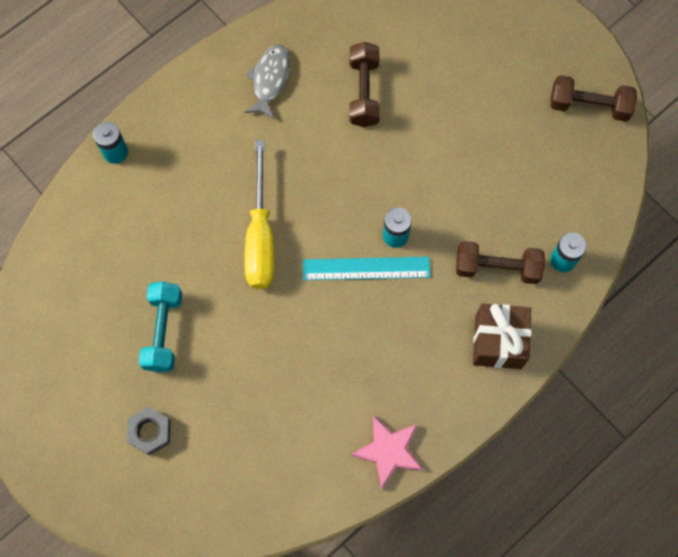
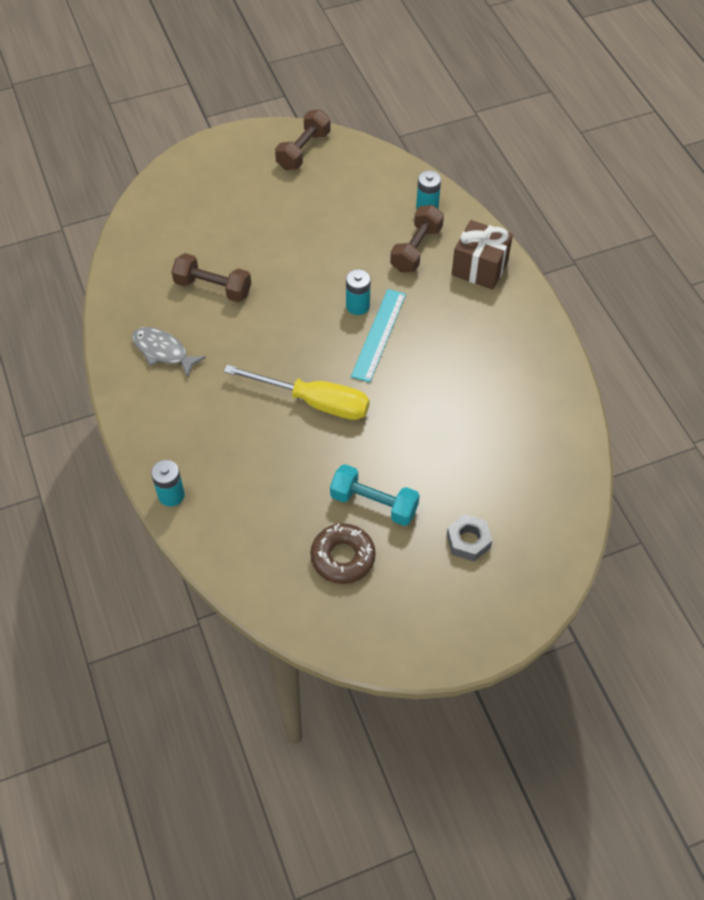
camera: 70 degrees left, 15 degrees down
pink star [351,415,423,490] -> none
none -> brown donut [310,523,376,584]

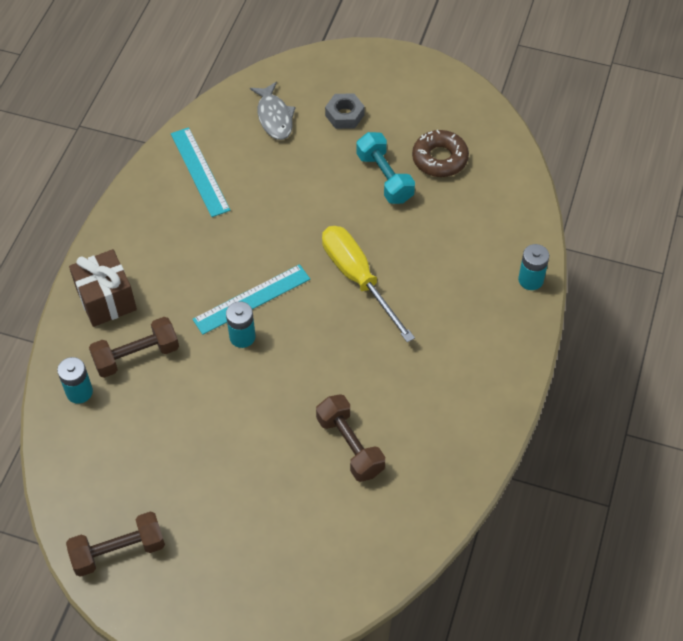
camera: 140 degrees left, 0 degrees up
grey fish [132,327,206,378] -> grey fish moved to [250,82,296,140]
none -> turquoise ruler [171,127,230,217]

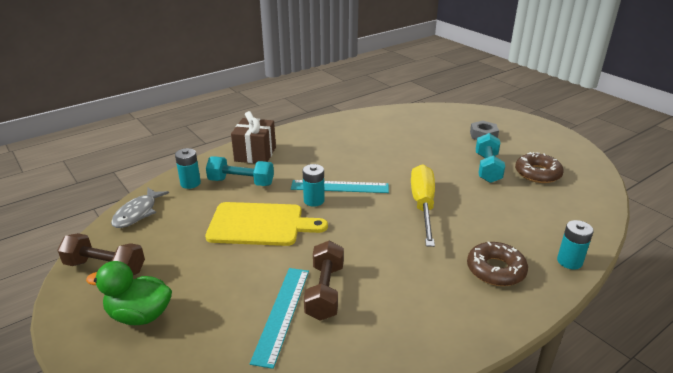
camera: 35 degrees right, 25 degrees down
brown dumbbell [89,317,179,378] -> turquoise dumbbell [206,156,274,186]
turquoise ruler [171,127,230,217] -> turquoise ruler moved to [250,268,309,369]
grey fish [250,82,296,140] -> grey fish moved to [111,188,169,228]
none -> green duck [86,261,172,325]
none -> yellow cutting board [205,202,328,246]
none -> brown donut [467,242,528,286]

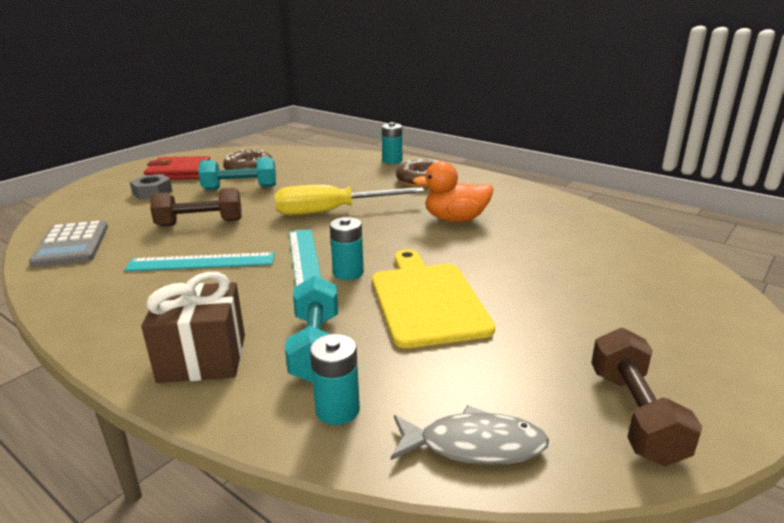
camera: 105 degrees left, 5 degrees down
green duck [86,261,172,325] -> none
turquoise ruler [250,268,309,369] -> turquoise ruler moved to [124,252,275,271]
brown dumbbell [304,241,344,321] -> brown dumbbell moved to [150,188,242,227]
none -> grey calculator [29,220,108,267]
none -> red wallet [144,156,210,180]
none -> orange duck [413,161,494,222]

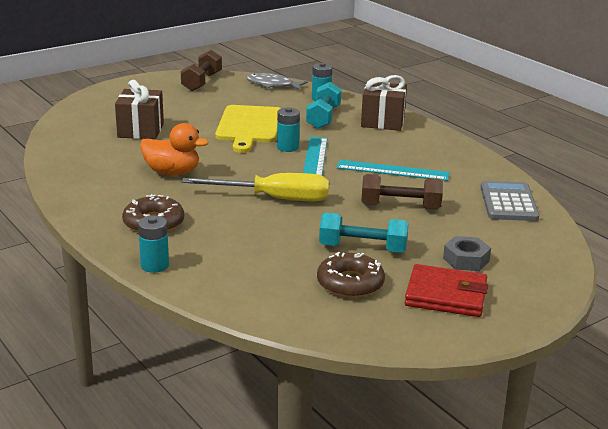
camera: 165 degrees left, 0 degrees up
none -> brown gift [115,80,164,139]

